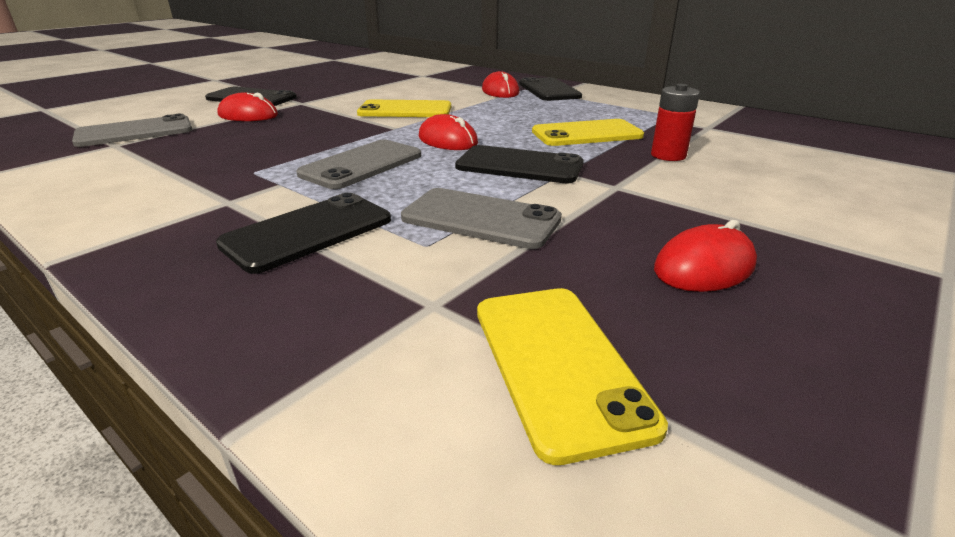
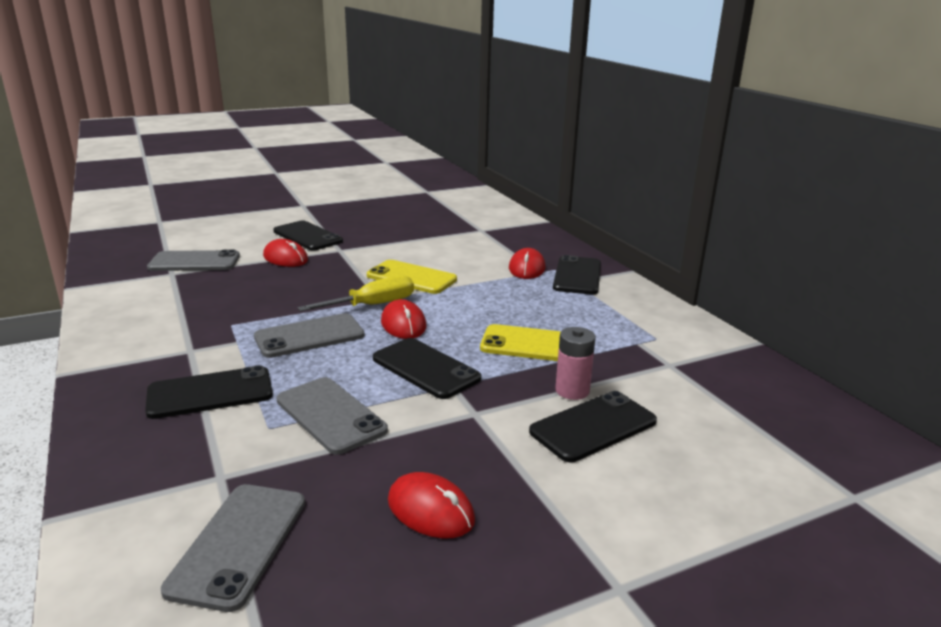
camera: 25 degrees right, 5 degrees down
yellow phone [477,288,668,465] -> grey phone [161,484,305,612]
red battery [651,84,700,161] -> pink battery [555,327,596,400]
red mouse [654,220,757,292] -> red mouse turned 45 degrees clockwise [388,472,475,539]
none -> yellow screwdriver [298,275,414,311]
none -> black phone [529,391,657,462]

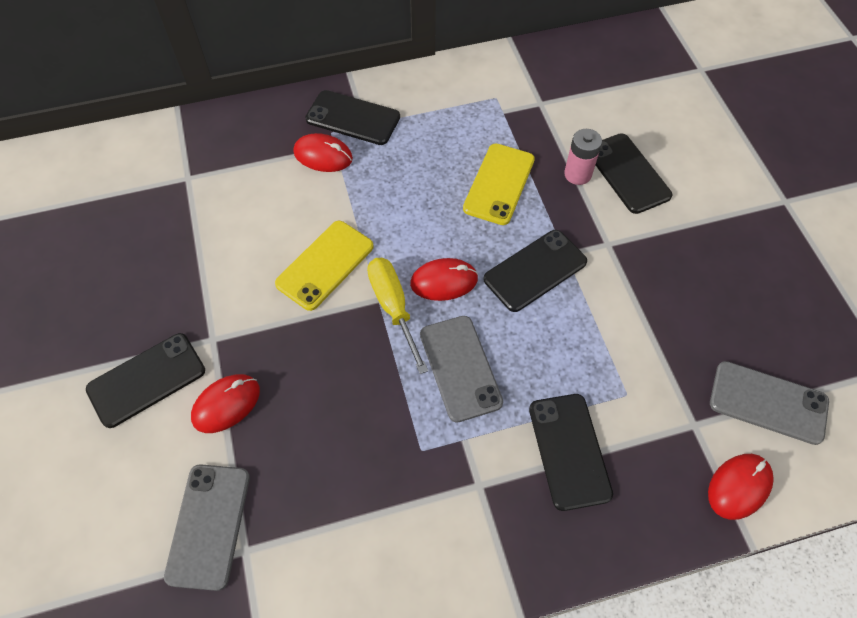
camera: 80 degrees left, 35 degrees up
grey phone [277,377,388,455] -> none
red mouse [388,472,475,539] -> red mouse moved to [708,454,774,520]

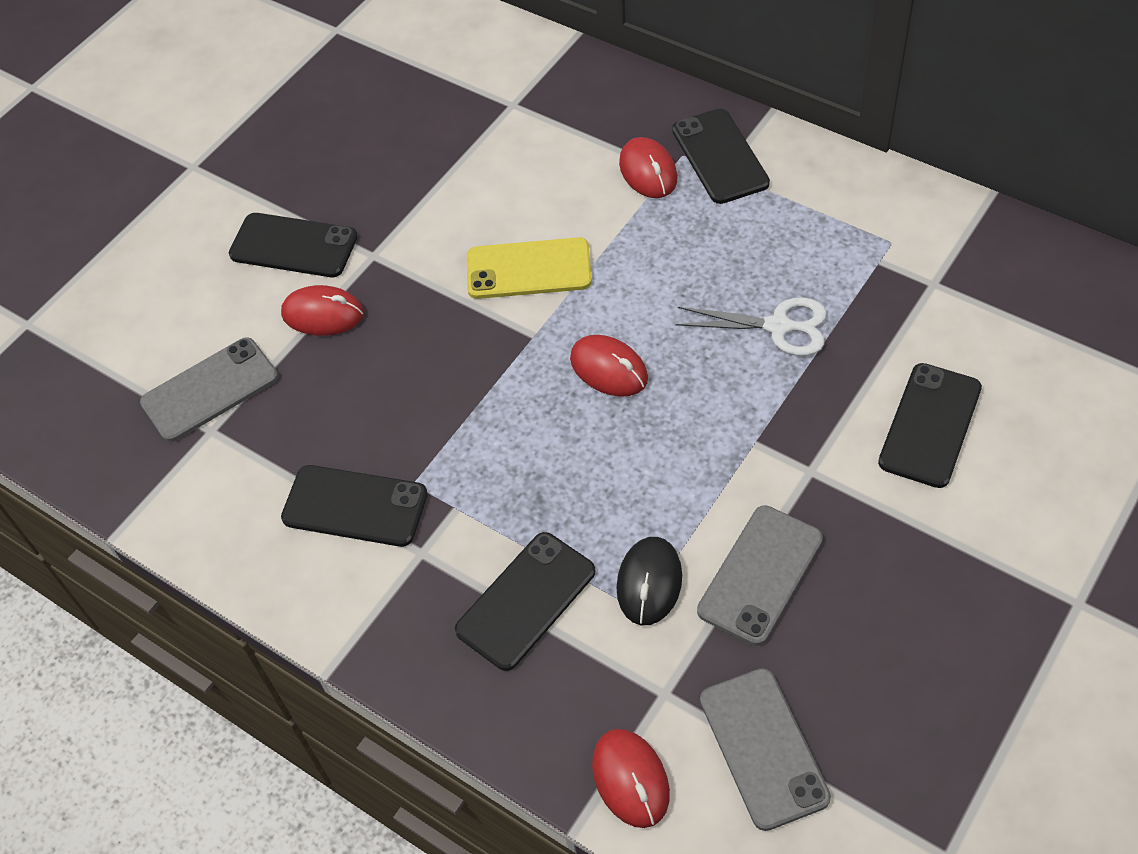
camera: 55 degrees right, 5 degrees down
yellow screwdriver [367,258,428,374] -> none
grey phone [420,316,503,423] -> grey phone moved to [697,505,823,646]
yellow phone [463,143,535,225] -> white scissors [675,297,827,356]
black phone [483,230,587,312] -> black phone moved to [281,465,428,547]
pink battery [564,129,602,185] -> none
red mouse [708,454,774,520] -> red mouse turned 60 degrees clockwise [592,729,670,828]
none -> black mouse [616,537,682,625]

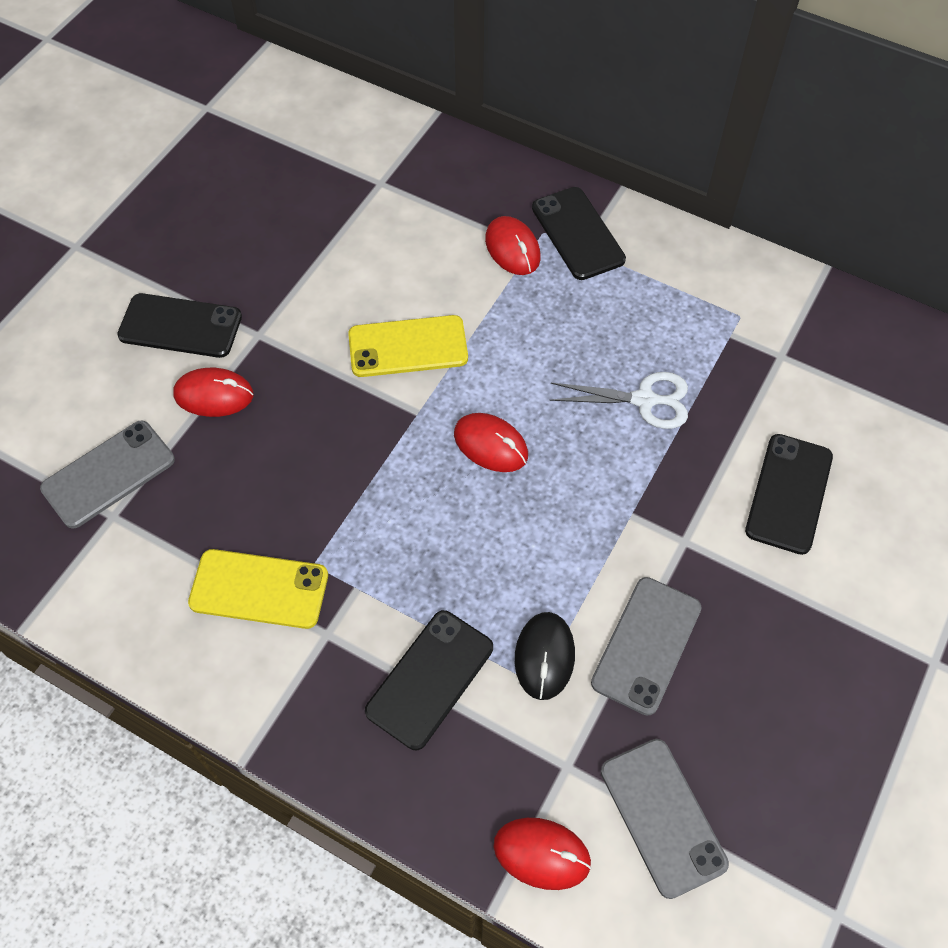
camera: 10 degrees left, 5 degrees up
black phone [281,465,428,547] -> yellow phone [188,549,328,629]
red mouse [592,729,670,828] -> red mouse turned 45 degrees counterclockwise [493,818,591,890]

